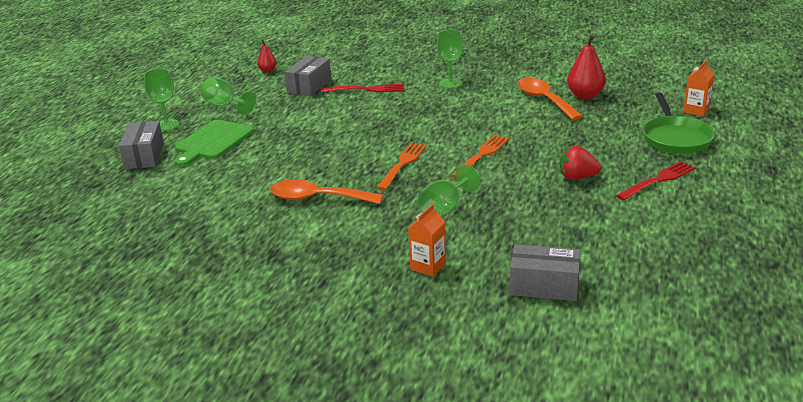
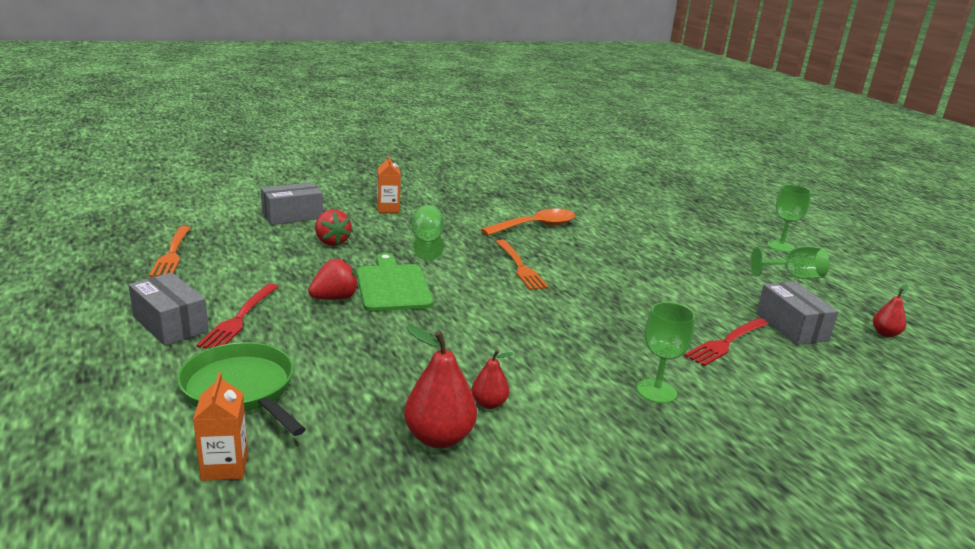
camera: 135 degrees right, 5 degrees down
grey box [119,121,164,169] -> grey box moved to [129,272,209,346]
green cutting board [175,120,254,166] -> green cutting board moved to [357,253,433,312]
orange fork [451,135,509,179] -> orange fork moved to [149,226,191,277]
orange spoon [517,78,583,120] -> red pear [472,350,514,409]
none -> red strawberry [315,209,352,246]

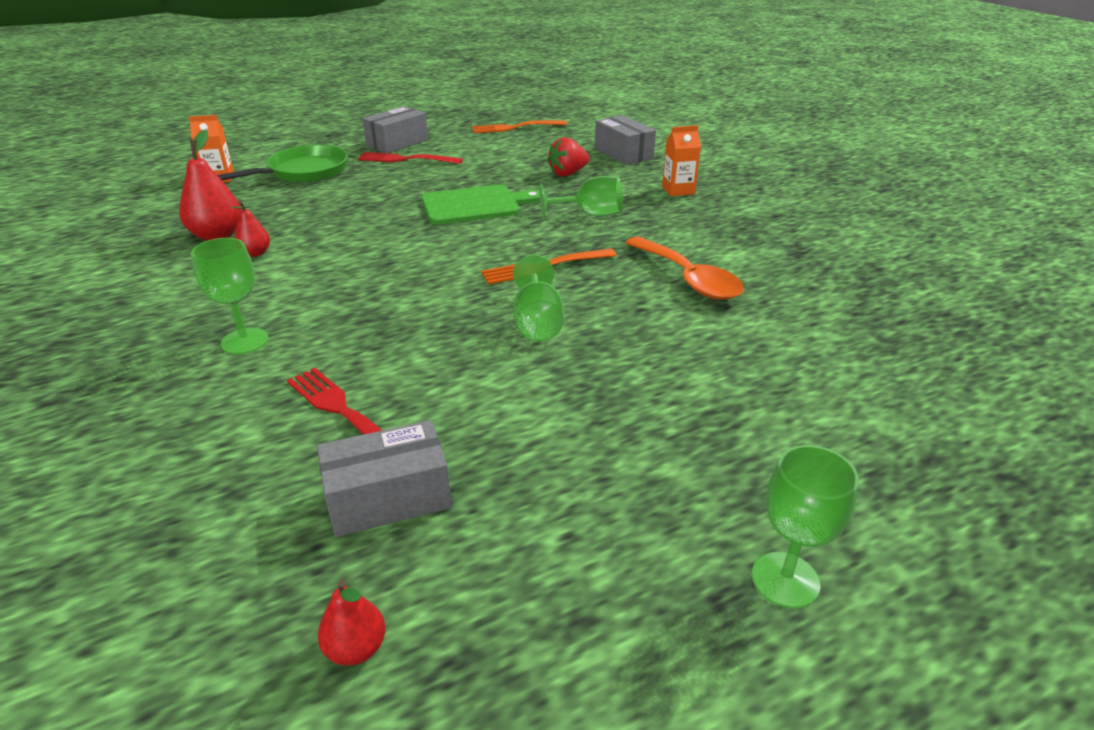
camera: 90 degrees right, 10 degrees up
red strawberry [308,259,358,300] -> none
green goblet [750,246,830,279] -> green goblet moved to [513,255,564,341]

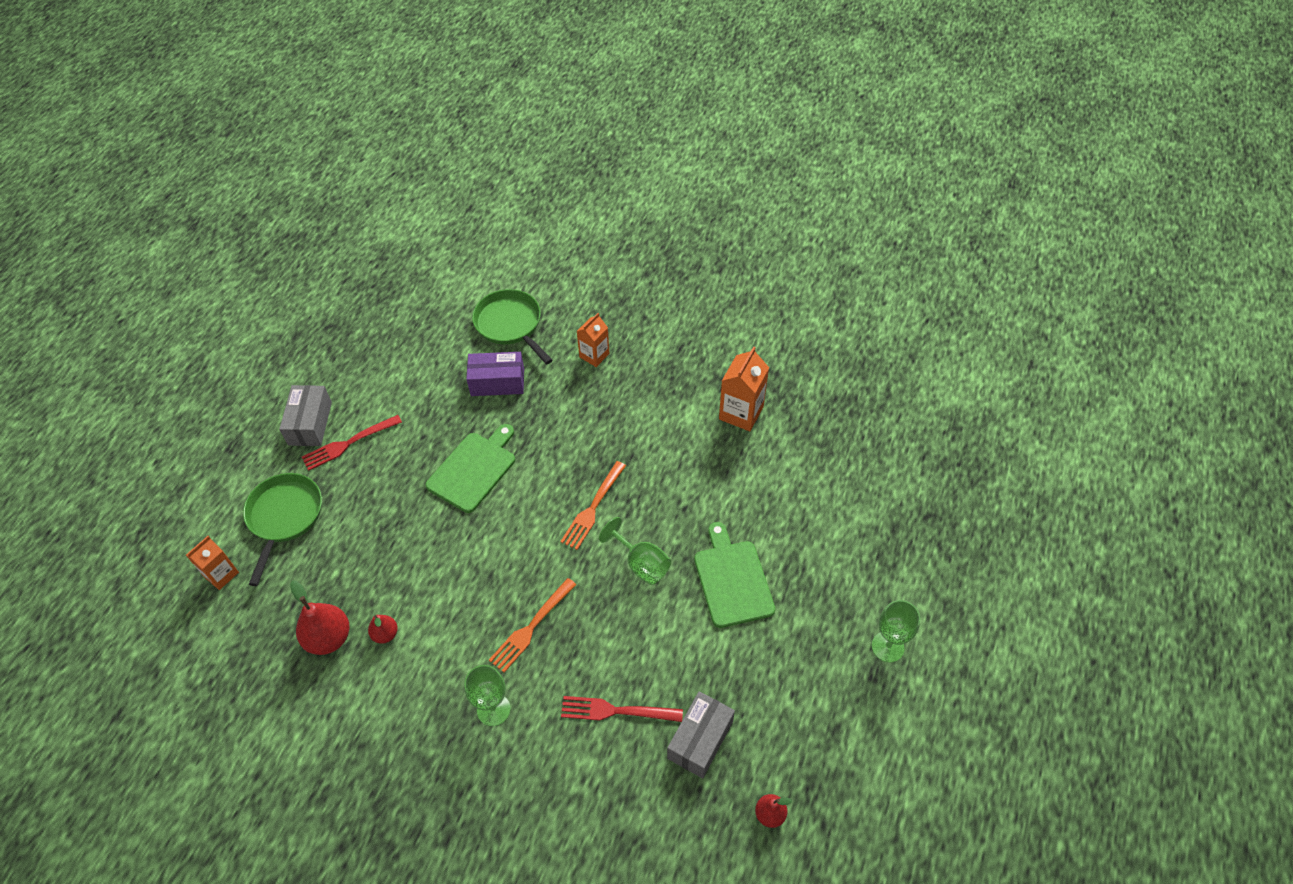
camera: 40 degrees left, 20 degrees up
orange fork [472,120,567,133] -> orange fork moved to [489,578,576,673]
green goblet [540,176,623,219] -> none
red strawberry [547,137,589,177] -> purple box [466,352,524,396]
grey box [595,115,656,165] -> green pan [472,289,553,364]
orange spoon [626,237,744,299] -> none
none -> green cutting board [694,522,775,628]
none -> orange carton [719,346,769,431]

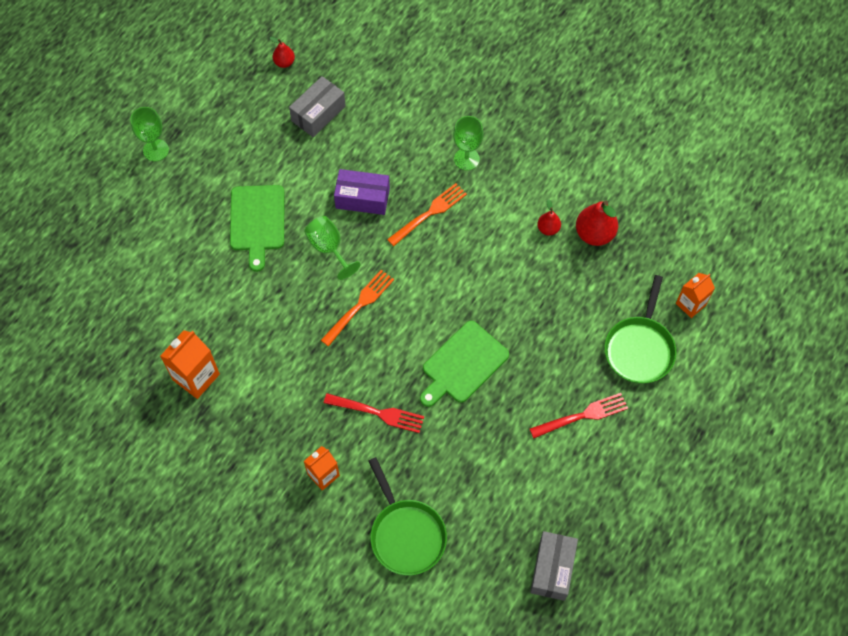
camera: 170 degrees left, 10 degrees up
grey box [279,385,332,446] -> grey box moved to [530,531,578,601]
purple box [466,352,524,396] -> purple box moved to [334,169,390,215]
red fork [561,696,683,722] -> red fork moved to [324,393,424,433]

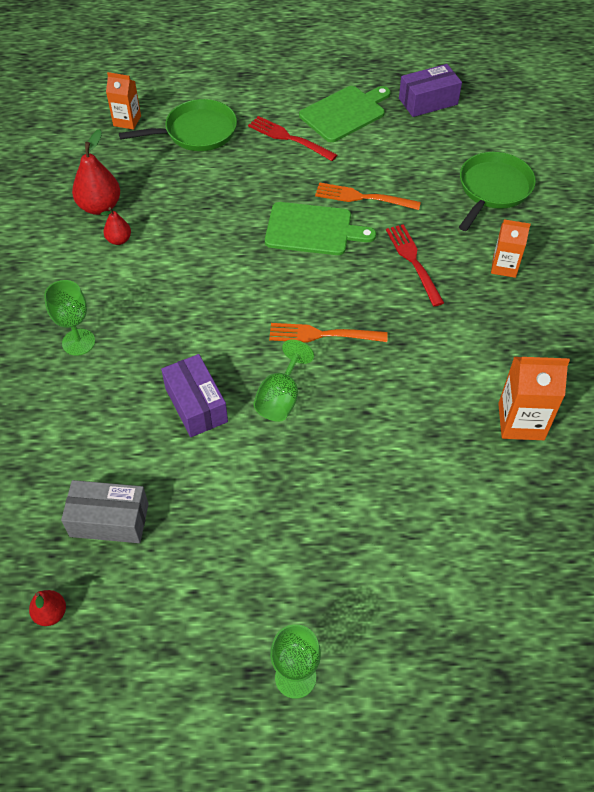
camera: 125 degrees left, 10 degrees down
green cutting board [230,185,284,272] -> green cutting board moved to [299,86,390,142]
orange fork [387,183,467,246] -> orange fork moved to [315,182,421,210]
grey box [530,531,578,601] -> purple box [399,64,462,117]

